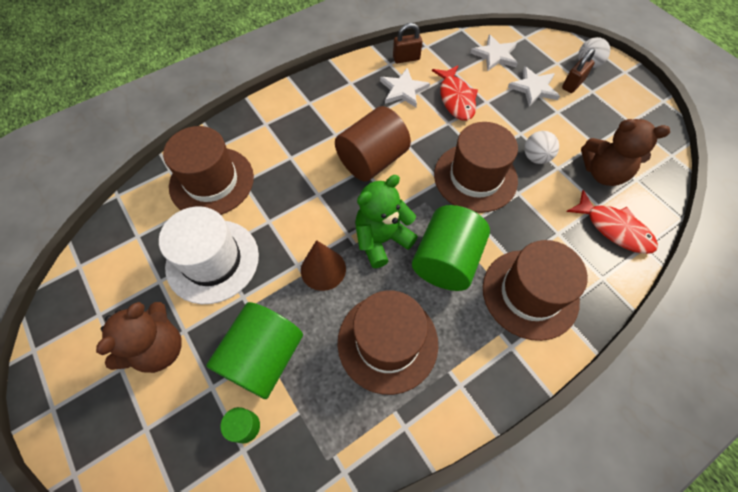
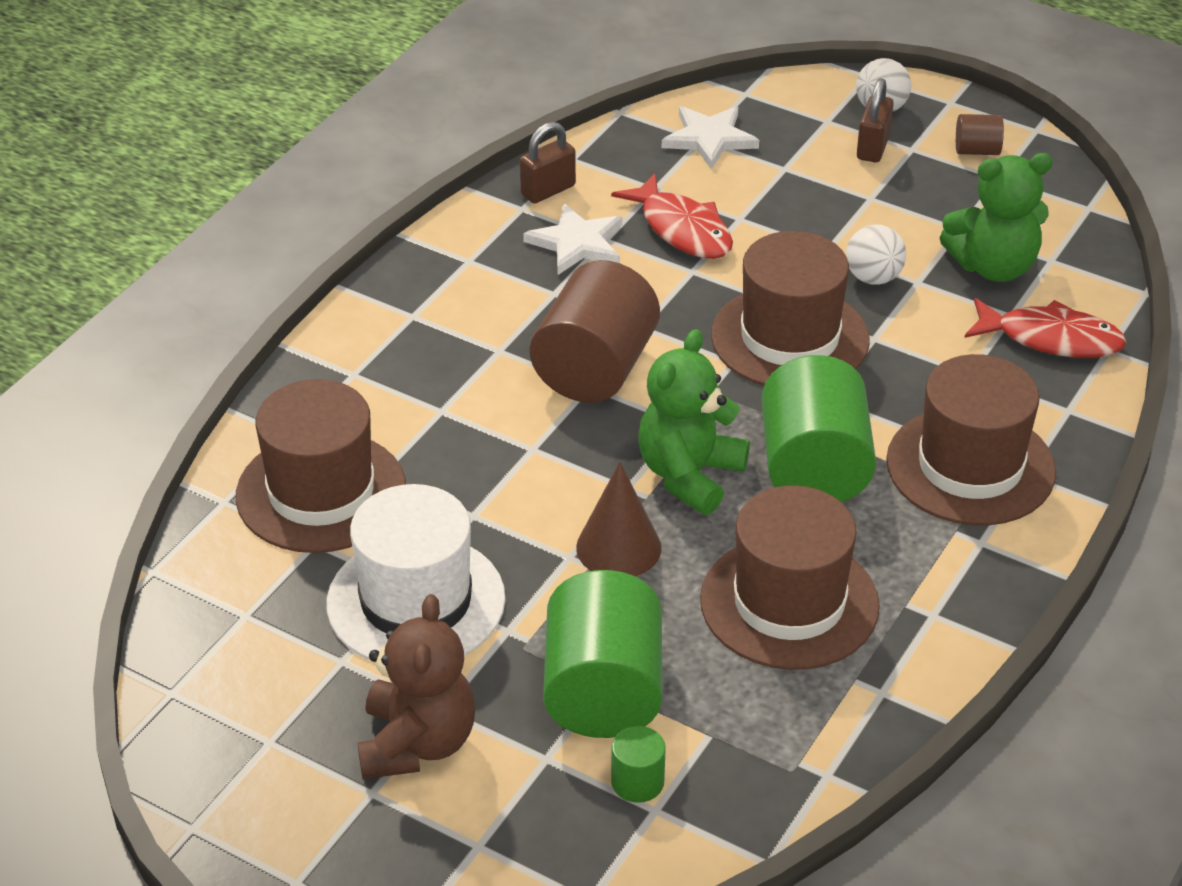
camera: 25 degrees left, 20 degrees down
white star [508,66,560,106] -> none
brown teddy bear [581,119,670,186] -> green teddy bear [940,153,1053,282]
none -> brown cylinder [956,114,1004,155]

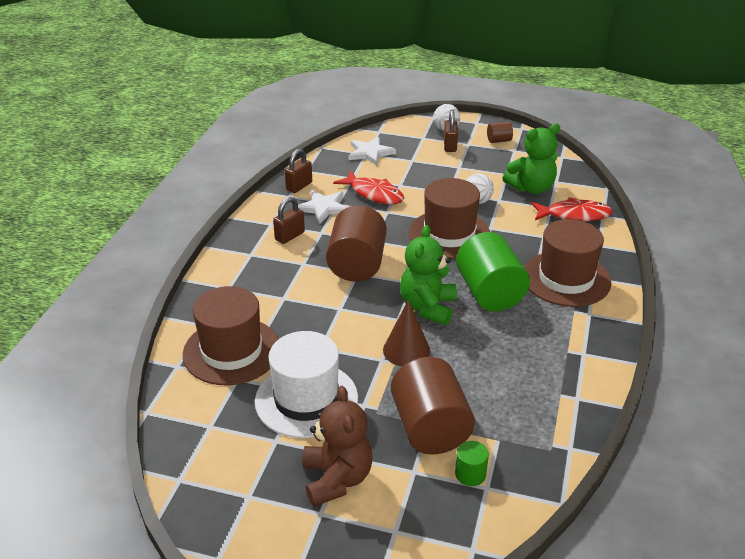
camera: 15 degrees left, 5 degrees down
green cylinder [543,570,662,738] -> brown cylinder [391,357,475,455]
brown hat [700,486,880,670] -> none
none -> brown padlock [273,197,305,244]

